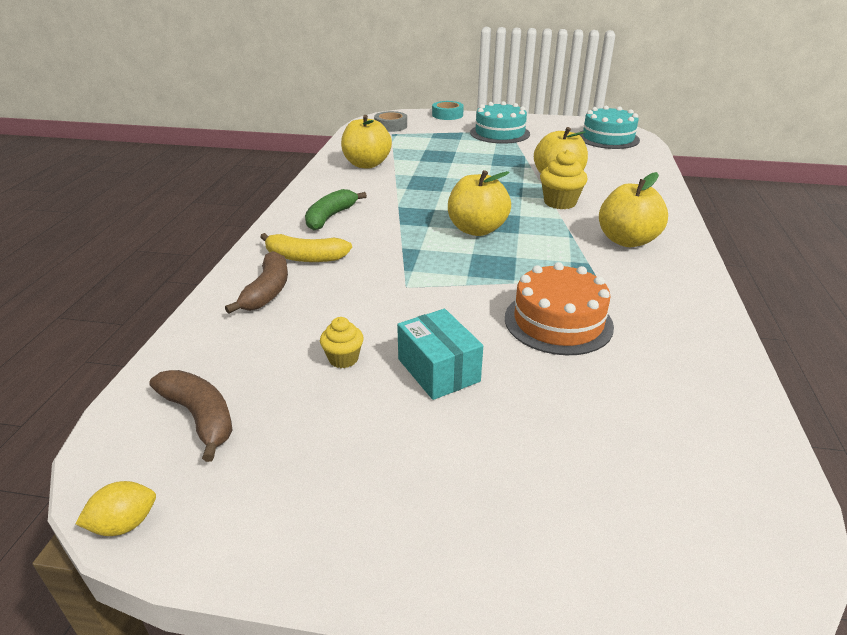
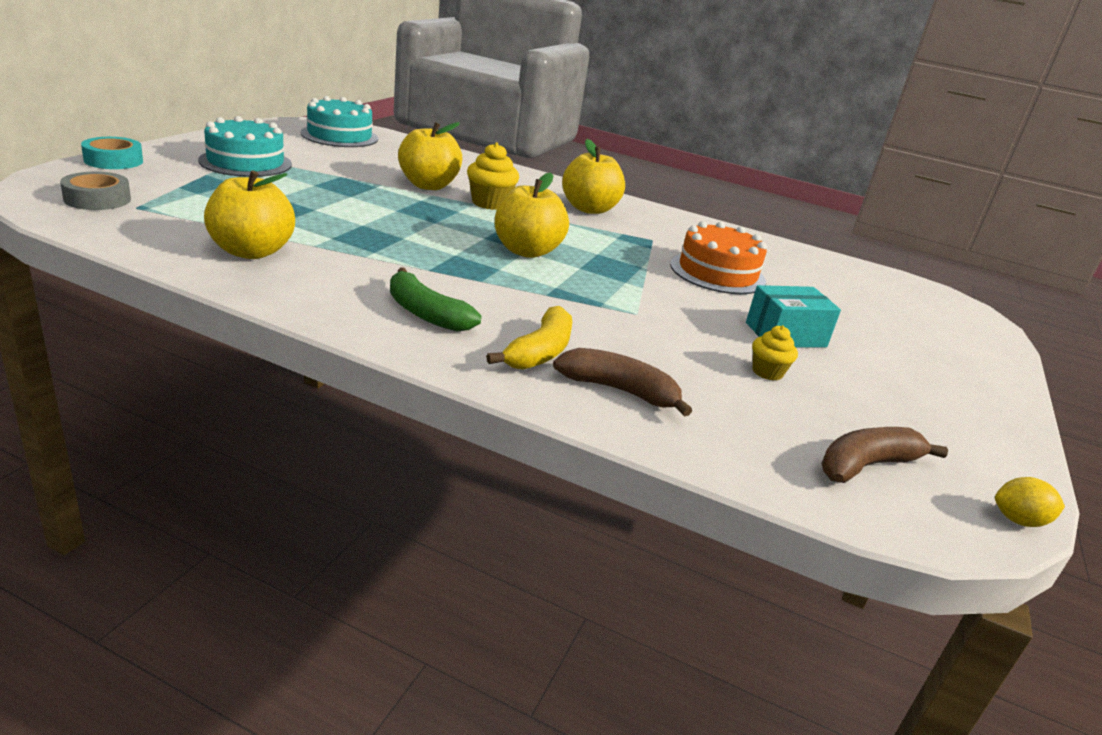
camera: 80 degrees left, 5 degrees down
yellow lemon [75,481,156,536] -> yellow lemon turned 75 degrees counterclockwise [995,477,1065,527]

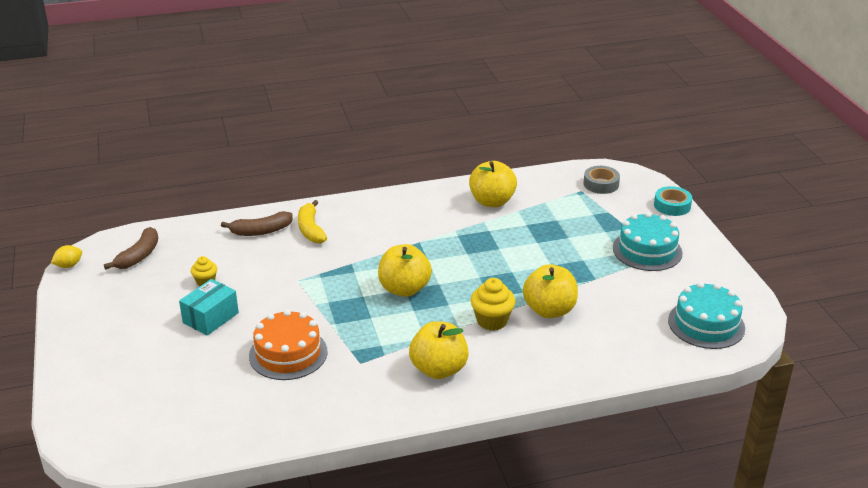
camera: 145 degrees right, 5 degrees up
green banana [390,267,481,332] -> none

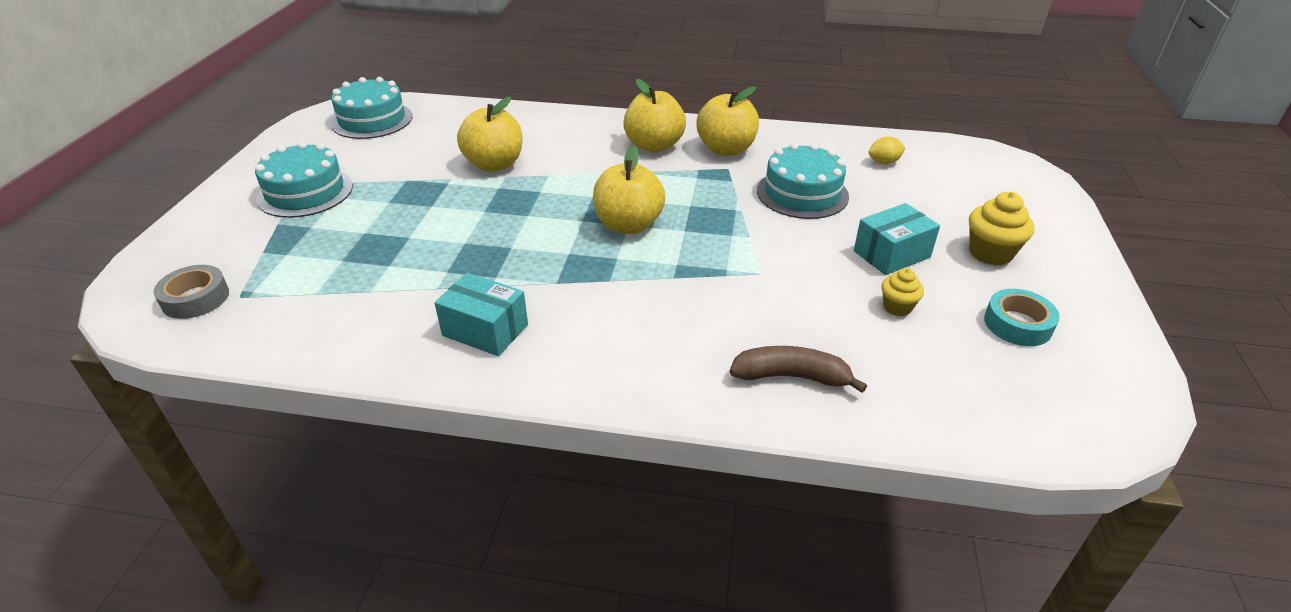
camera: 155 degrees left, 5 degrees up
yellow lemon [51,245,82,268] -> yellow lemon moved to [869,136,906,165]
brown banana [104,227,158,270] -> none
orange cake [249,310,327,380] -> turquoise cake [757,143,849,219]
yellow banana [298,200,327,243] -> none
yellow apple [469,161,517,207] -> yellow apple moved to [696,86,759,156]
yellow cupcake [471,278,515,331] -> yellow cupcake moved to [969,192,1034,266]
turquoise tape [654,186,692,216] -> turquoise tape moved to [984,289,1060,346]
none -> turquoise box [434,273,528,356]

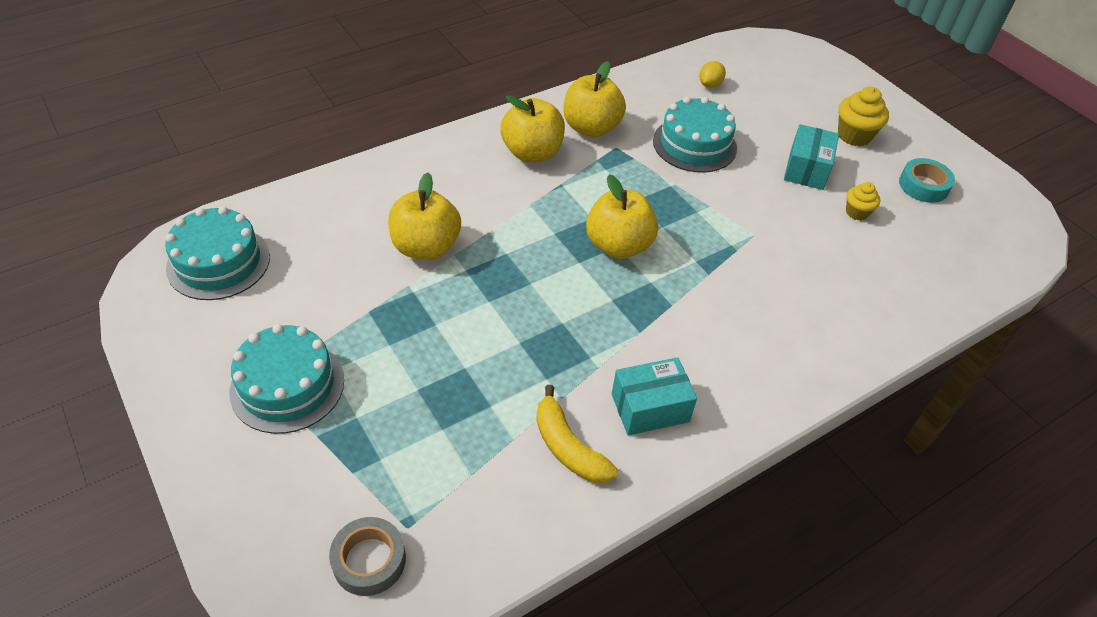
camera: 45 degrees left, 10 degrees up
brown banana [730,346,867,393] -> none
none -> yellow banana [536,385,619,483]

